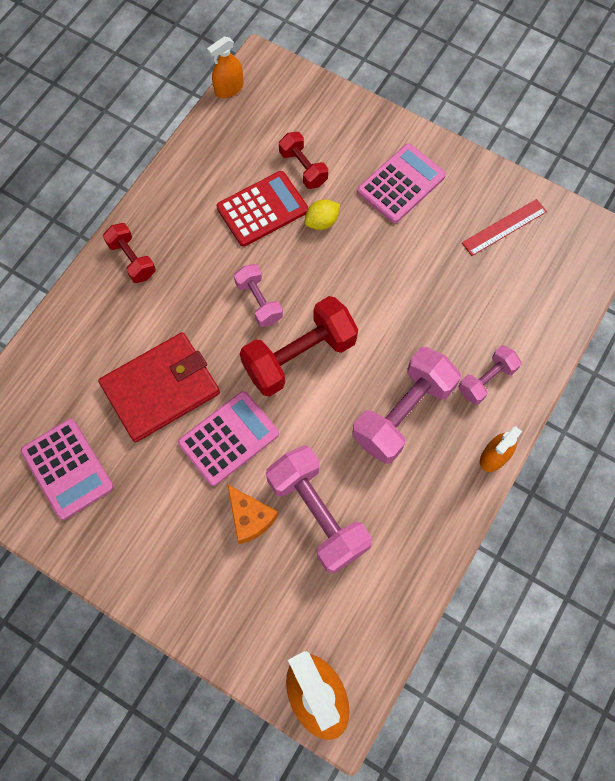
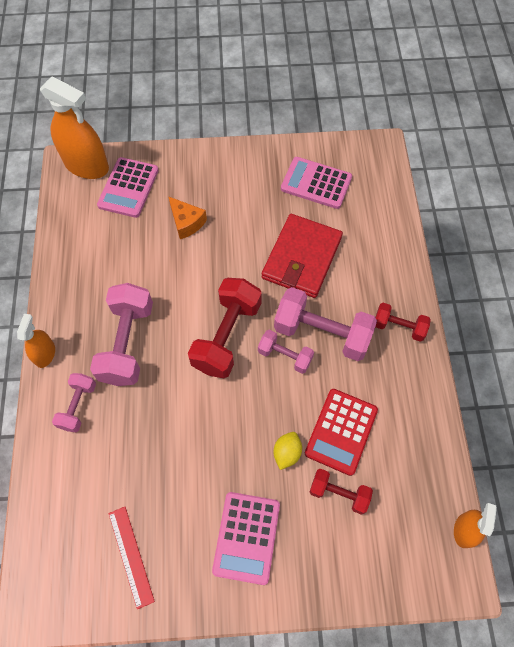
camera: 145 degrees right, 5 degrees down
pink calculator [178,391,279,486] -> pink calculator moved to [97,157,159,218]
orange cheese [228,485,278,544] -> orange cheese turned 150 degrees counterclockwise [168,196,207,239]
pink dumbbell [266,445,372,574] -> pink dumbbell moved to [274,287,377,361]
red ruler [462,199,547,256] -> red ruler turned 45 degrees counterclockwise [108,507,155,609]

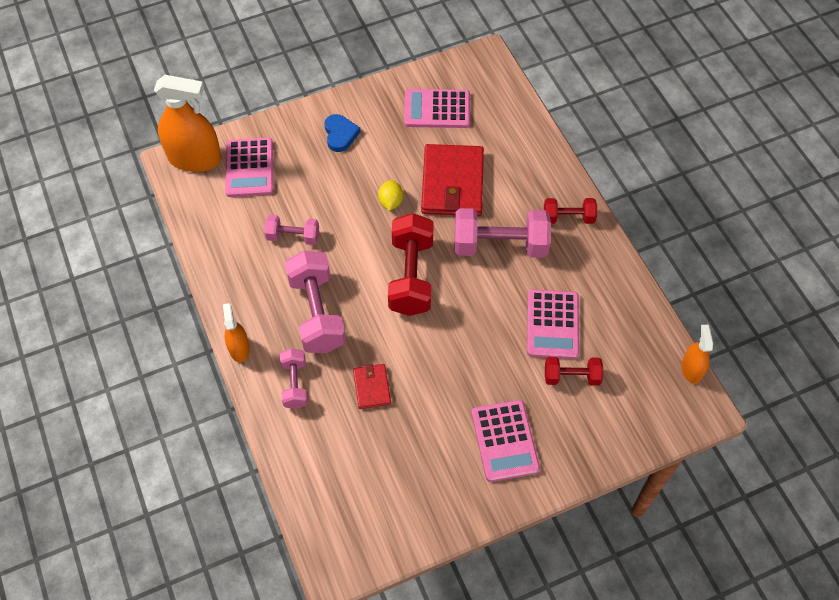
camera: 20 degrees left, 5 degrees down
red ruler [108,507,155,609] -> none
orange cheese [168,196,207,239] -> none
pink dumbbell [258,330,314,374] -> pink dumbbell moved to [264,215,319,245]
yellow lemon [274,432,302,470] -> yellow lemon moved to [378,180,403,211]
red calculator [305,389,378,476] -> pink calculator [527,289,579,359]
none -> blue heart [324,114,361,152]
none -> red wallet [353,364,391,409]

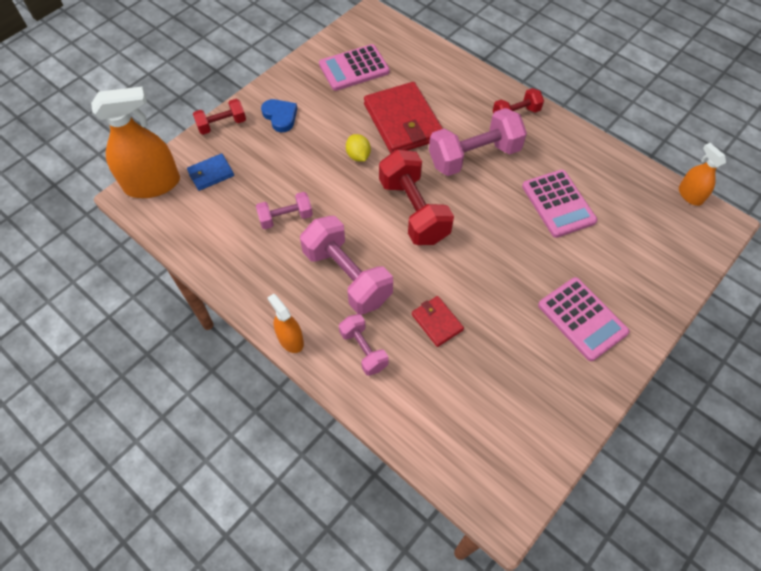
camera: 25 degrees left, 0 degrees up
pink calculator [225,138,273,197] -> blue wallet [187,153,234,191]
red dumbbell [545,357,603,386] -> red dumbbell moved to [193,99,246,135]

